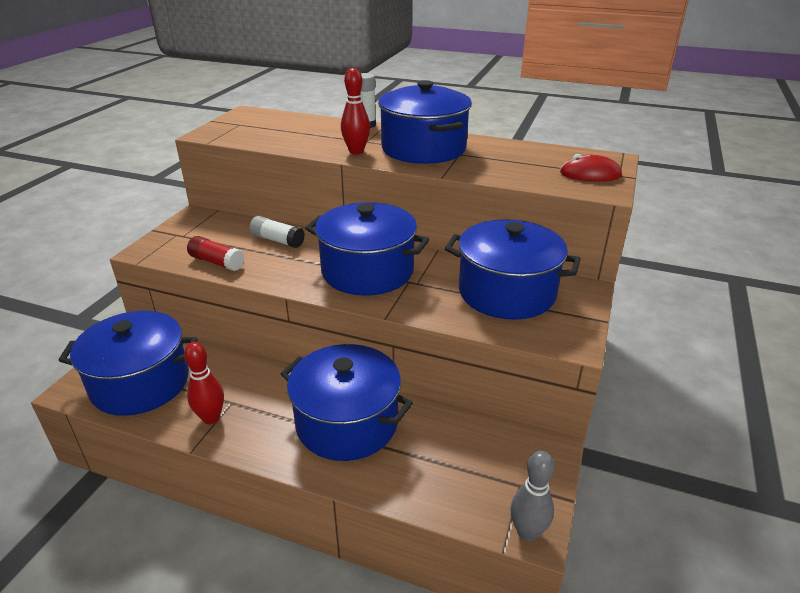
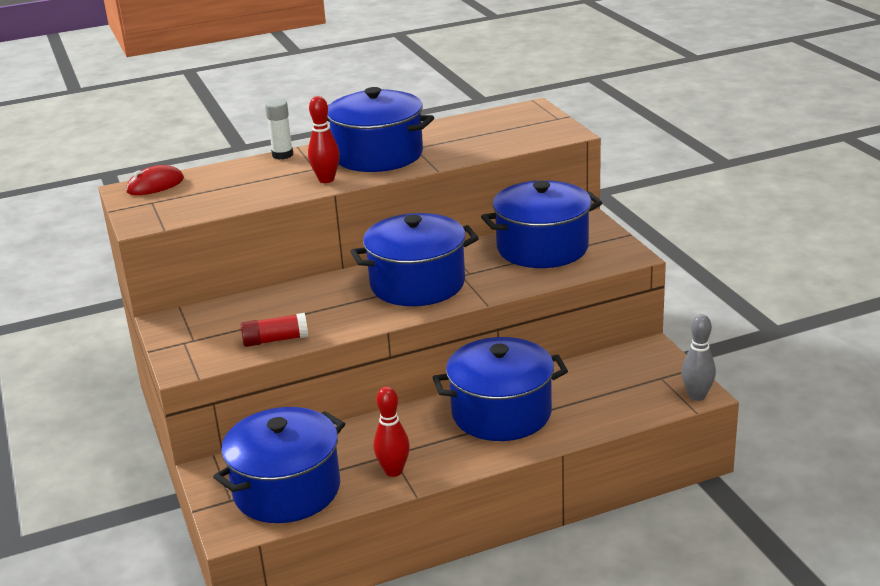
camera: 40 degrees left, 5 degrees down
white glue stick [250,216,305,248] -> none
red mouse [560,154,622,182] -> red mouse moved to [126,165,184,195]

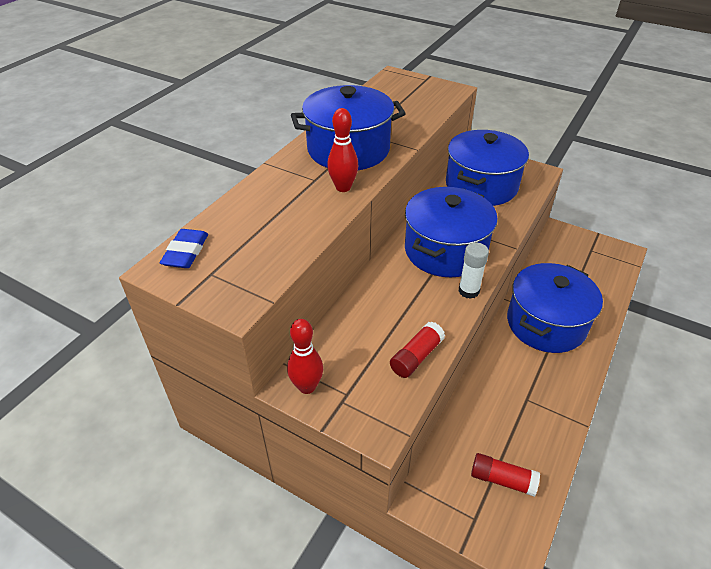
camera: 40 degrees left, 15 degrees up
red mouse [126,165,184,195] -> blue eraser [160,229,208,268]
blue pot [213,407,345,523] -> red glue stick [471,453,540,497]
white glue stick [265,99,293,159] -> white glue stick moved to [459,242,489,299]
red bowling pin [374,386,410,477] -> red bowling pin moved to [287,319,323,394]
grey bowling pin [681,314,716,401] -> none

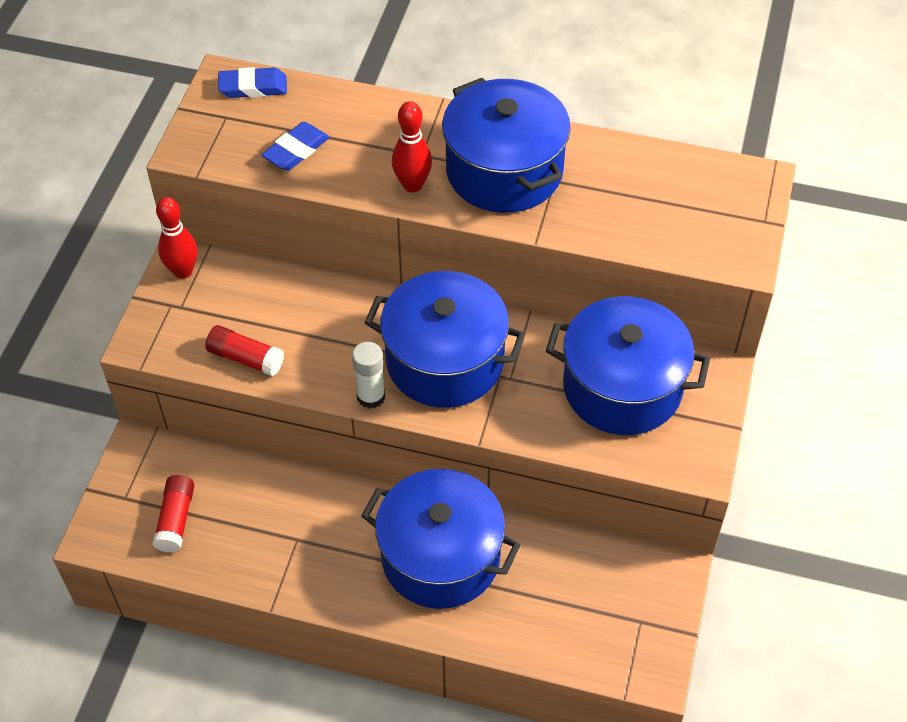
camera: 75 degrees right, 10 degrees up
none -> blue eraser [261,122,330,171]

